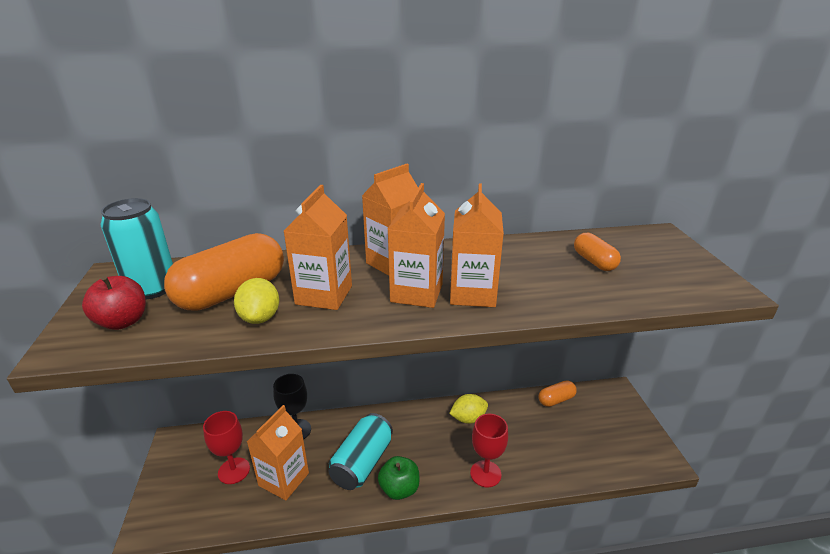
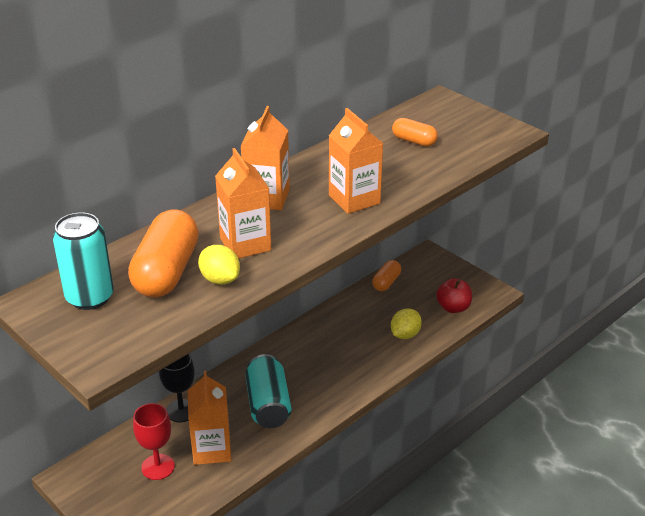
camera: 35 degrees left, 5 degrees up
red apple [82,276,146,330] -> red apple moved to [436,278,472,313]
green apple [378,456,420,500] -> none
orange carton [388,183,445,308] -> none
yellow lemon [449,394,488,424] -> yellow lemon moved to [391,308,422,339]
red goblet [470,414,508,488] -> none

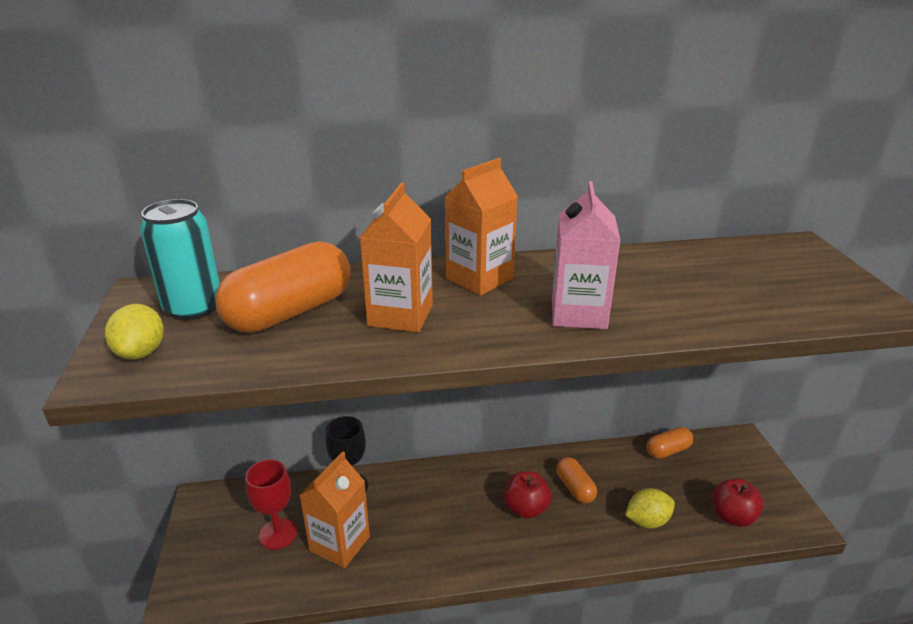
camera: 35 degrees right, 5 degrees down
yellow lemon [198,245,240,285] -> yellow lemon moved to [105,304,164,360]
turquoise can [245,354,291,428] -> none
orange carton [329,108,384,214] -> pink carton [552,181,621,329]
orange capsule [392,118,438,147] -> orange capsule moved to [556,457,597,503]
none -> red apple [504,471,552,519]

